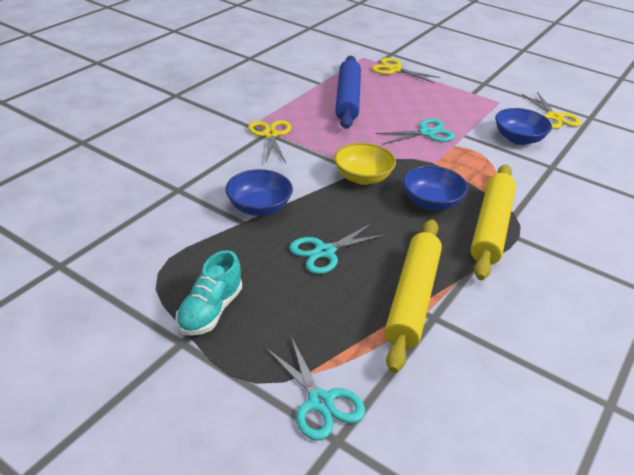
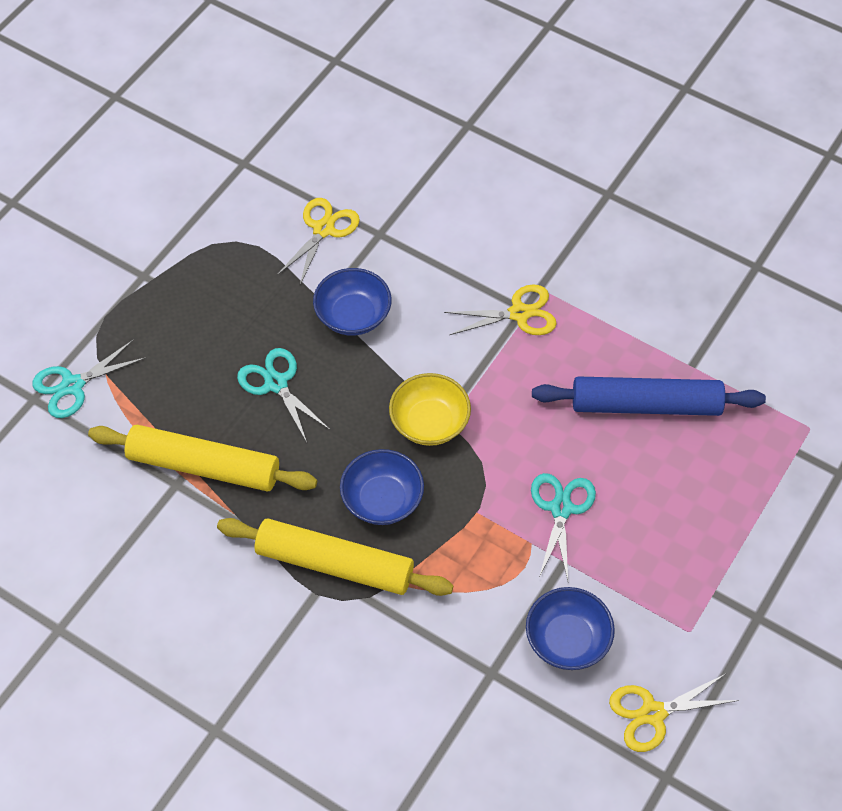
camera: 90 degrees right, 20 degrees up
turquoise shoe [175,250,242,336] -> none
yellow scissors [372,58,440,83] -> yellow scissors moved to [277,198,360,285]
turquoise scissors [375,119,455,144] -> turquoise scissors turned 150 degrees counterclockwise [531,473,596,580]

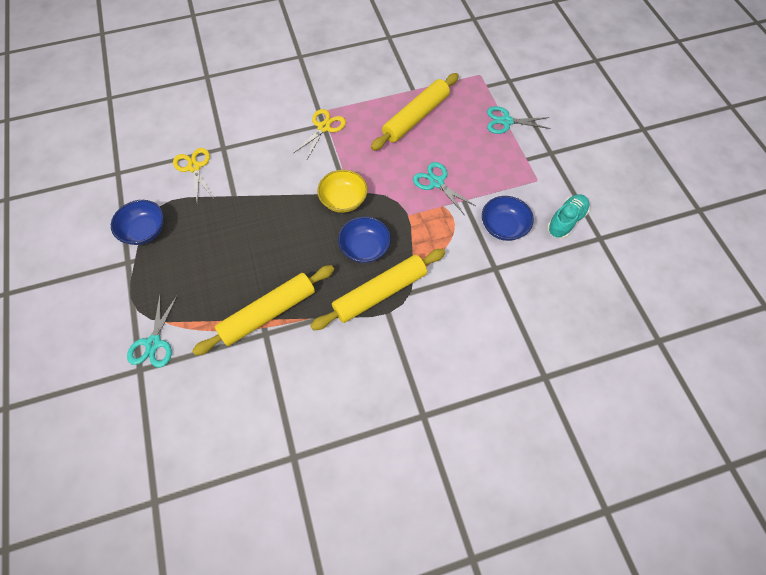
camera: 50 degrees left, 5 degrees up
turquoise scissors [237,348,330,442] -> turquoise scissors moved to [487,106,551,134]
blue bowl [313,268,392,336] -> blue bowl moved to [111,200,164,245]
blue rolling pin [532,376,766,416] -> yellow rolling pin [371,73,459,151]
yellow scissors [609,674,739,752] -> turquoise shoe [547,194,590,239]

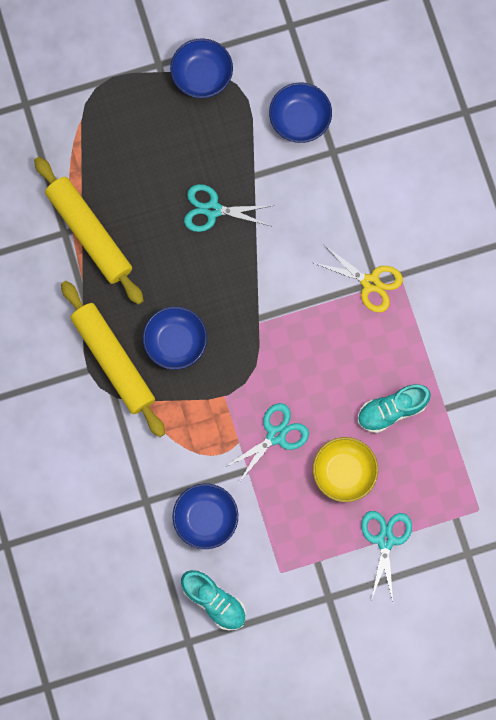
camera: 90 degrees right, 15 degrees up
turquoise scissors [127,295,178,367] -> turquoise scissors moved to [184,184,271,232]
yellow scissors [173,148,214,201] -> blue bowl [269,83,332,143]
yellow bowl [317,170,368,213] -> yellow bowl moved to [313,437,378,502]
yellow rolling pin [371,73,459,151] -> turquoise shoe [358,384,431,433]

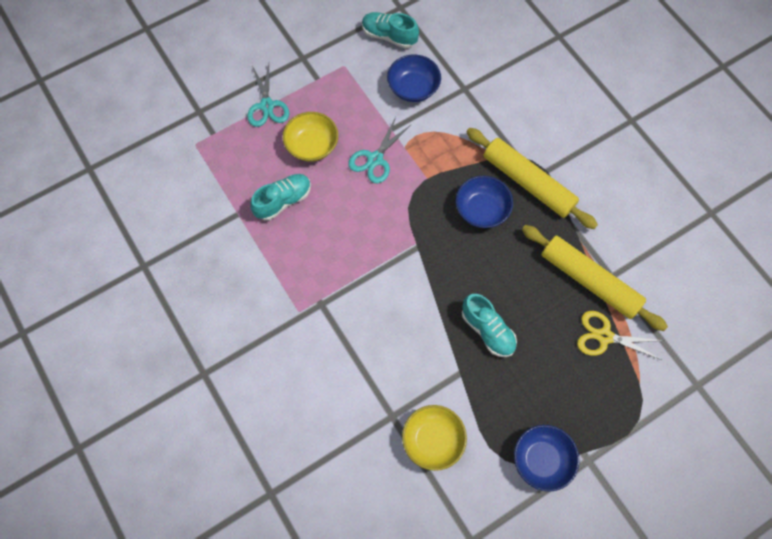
camera: 165 degrees right, 10 degrees down
turquoise scissors [184,184,271,232] -> turquoise shoe [462,294,517,357]
blue bowl [269,83,332,143] -> yellow bowl [402,405,467,471]
yellow scissors [314,244,403,313] -> yellow scissors moved to [577,311,664,360]

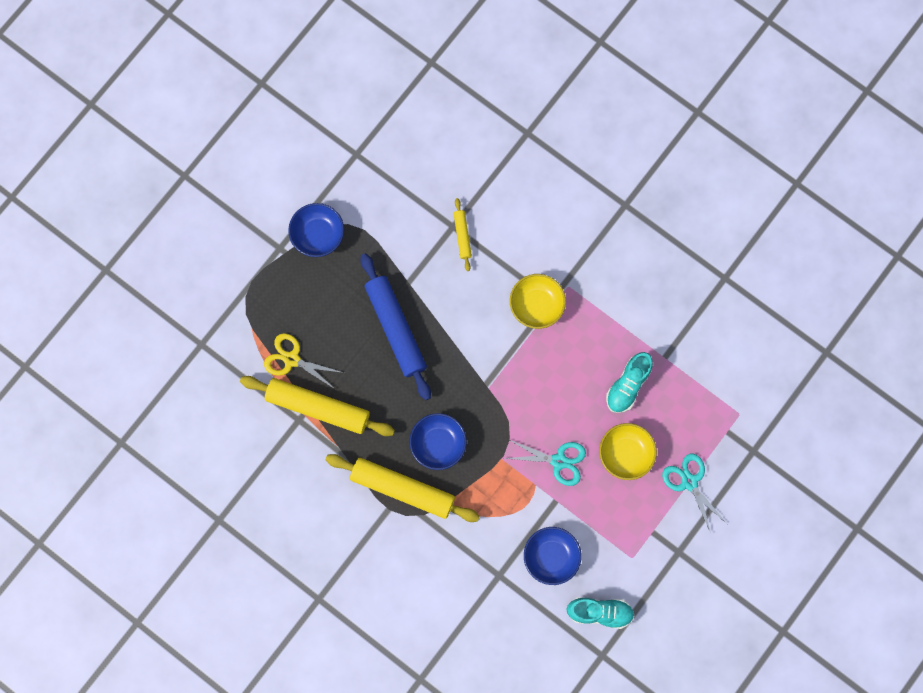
camera: 160 degrees right, 10 degrees up
turquoise scissors [348,117,412,183] -> turquoise scissors turned 90 degrees clockwise [505,439,586,486]
yellow bowl [402,405,467,471] -> yellow bowl moved to [510,274,566,329]
turquoise shoe [462,294,517,357] -> blue rolling pin [361,253,431,400]
yellow scissors [577,311,664,360] -> yellow scissors turned 150 degrees counterclockwise [264,333,344,390]
none -> yellow rolling pin [453,198,472,271]

